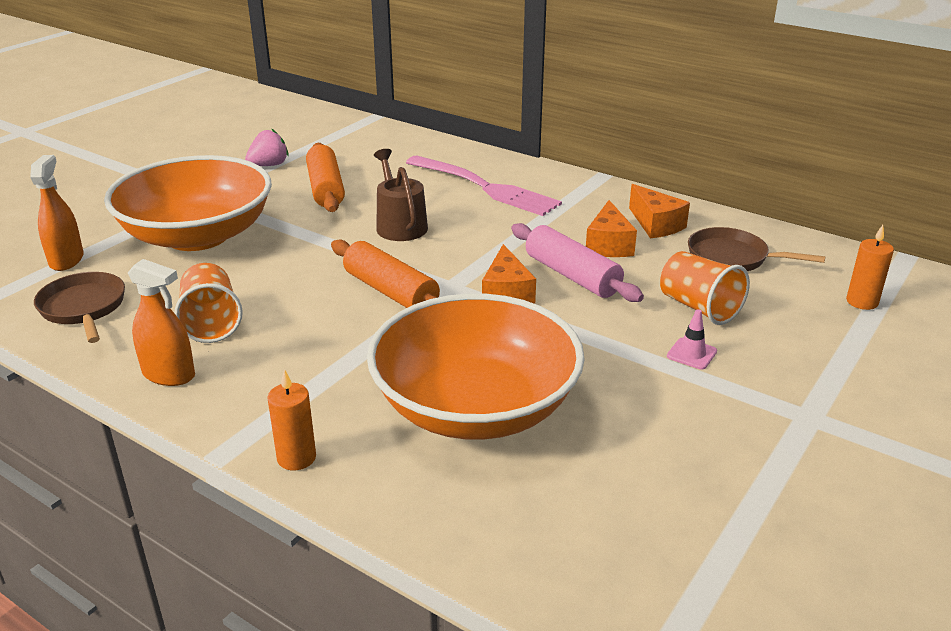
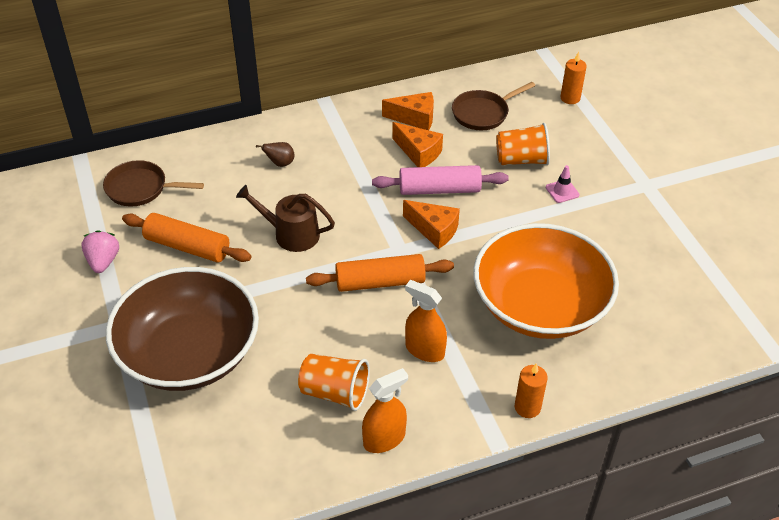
camera: 55 degrees left, 15 degrees up
orange spray bottle [30,155,84,271] -> orange spray bottle moved to [405,280,447,362]
brown pan [34,272,125,343] -> brown pan moved to [103,160,204,207]
orange bowl [104,155,272,251] -> brown bowl [106,267,259,391]
pink fork [406,156,562,216] -> brown pear [256,142,294,167]

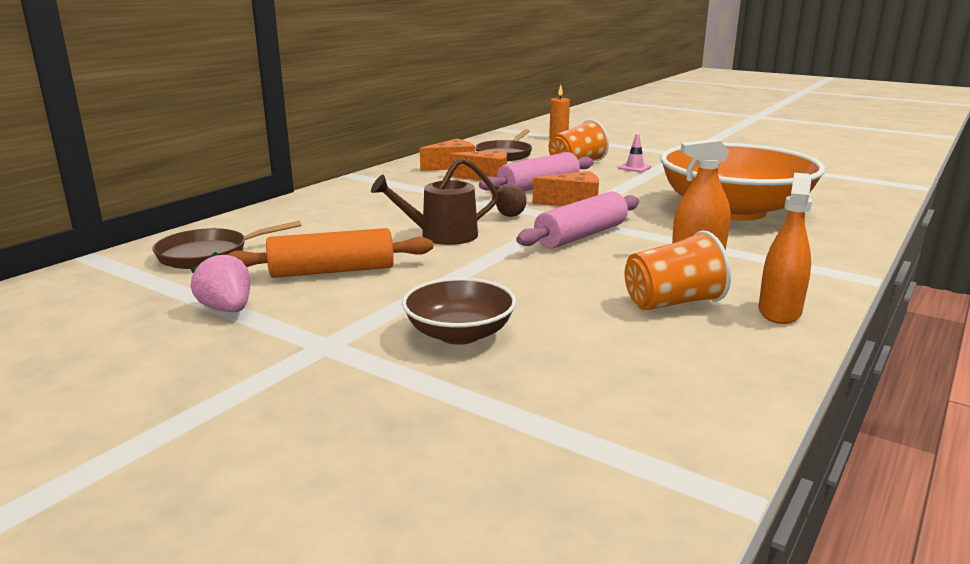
camera: 35 degrees left, 25 degrees down
brown bowl [106,267,259,391] -> brown bowl [402,278,517,344], size x0.49
brown pear [256,142,294,167] -> brown pear moved to [494,185,527,217]
orange rolling pin [306,254,454,292] -> pink rolling pin [516,191,639,249]
orange candle [515,363,548,418] -> none

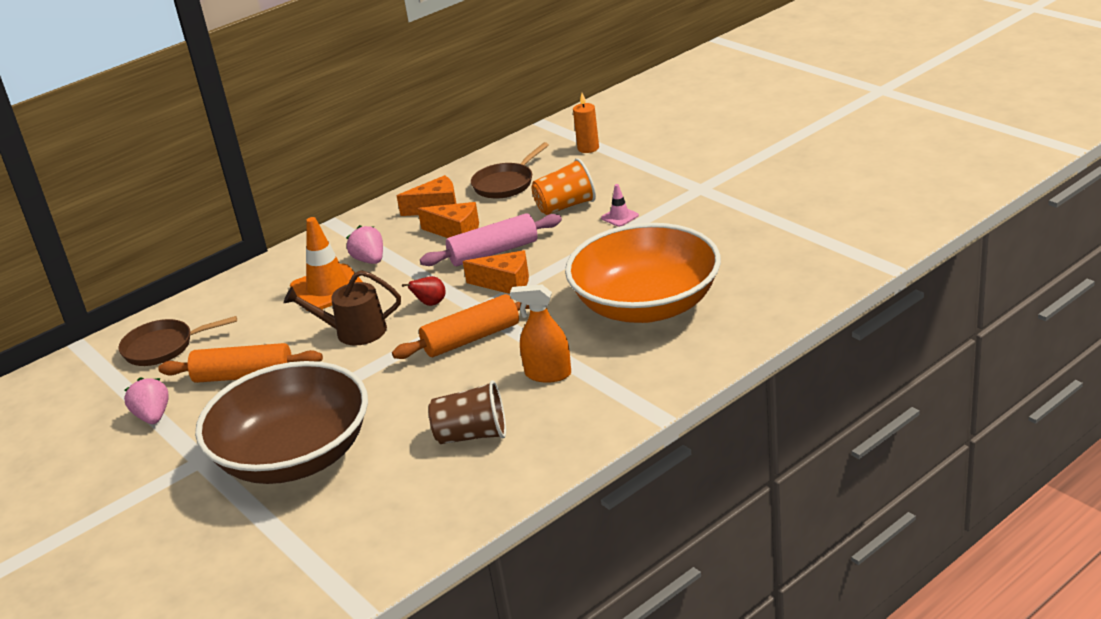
camera: 20 degrees right, 10 degrees up
brown bowl [402,278,517,344] -> brown bowl [195,361,368,484], size x2.04
brown pear [494,185,527,217] -> red pear [402,276,446,306]
pink rolling pin [516,191,639,249] -> orange rolling pin [392,294,530,359]
orange cup [625,230,731,310] -> brown cup [428,380,506,444]
orange spray bottle [759,173,812,324] -> none
none -> orange traffic cone [290,217,363,309]
none -> pink strawberry [346,225,383,264]

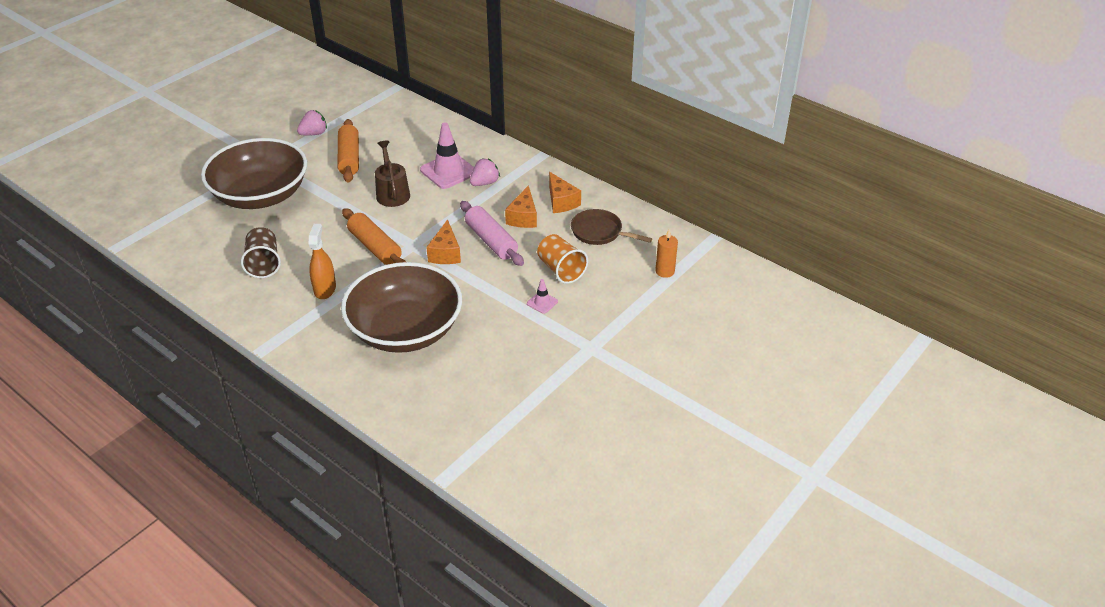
camera: 75 degrees right, 10 degrees up
brown pan [119,316,237,366] -> none
orange traffic cone [290,217,363,309] -> pink traffic cone [420,122,474,189]
red pear [402,276,446,306] -> none
orange bowl [565,223,721,323] -> brown bowl [341,262,462,353]

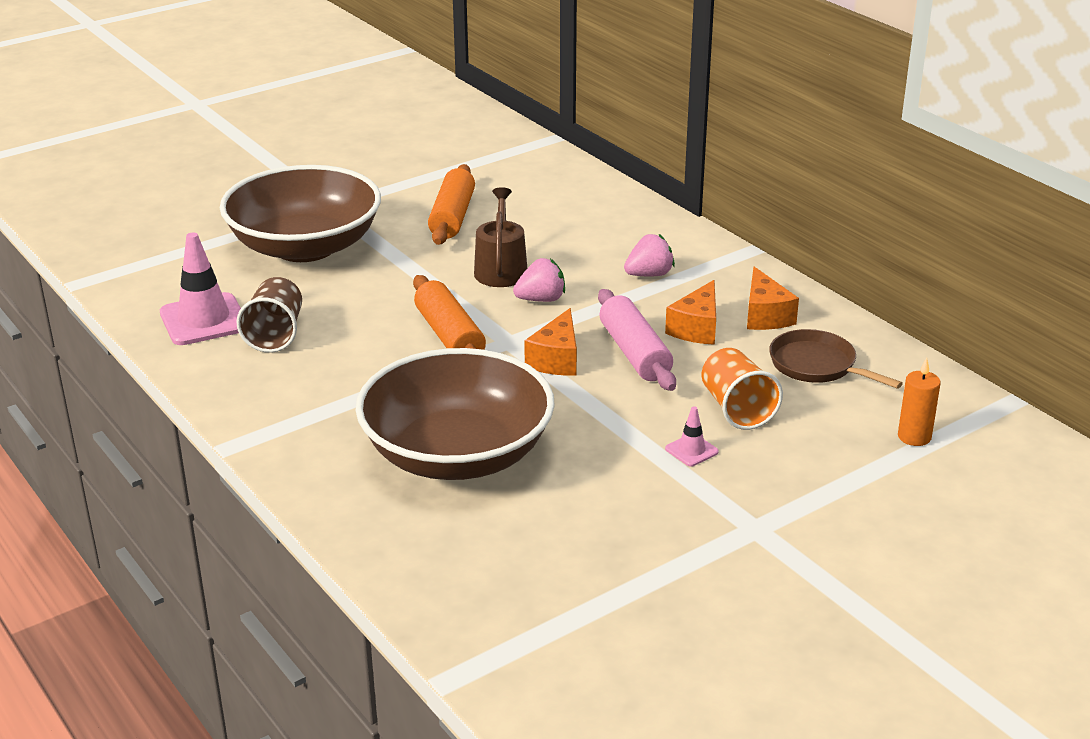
camera: 15 degrees right, 10 degrees down
pink strawberry [297,110,327,136] -> pink strawberry moved to [513,258,565,302]
orange spray bottle [309,224,336,299] -> none
pink traffic cone [420,122,474,189] -> pink traffic cone moved to [160,232,241,345]

